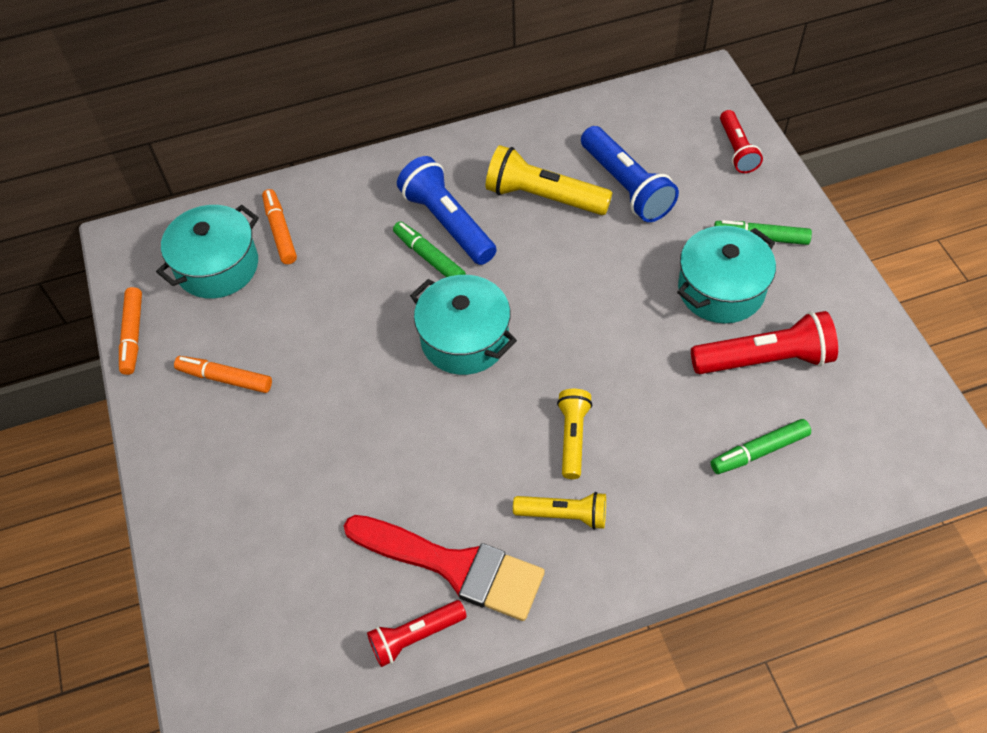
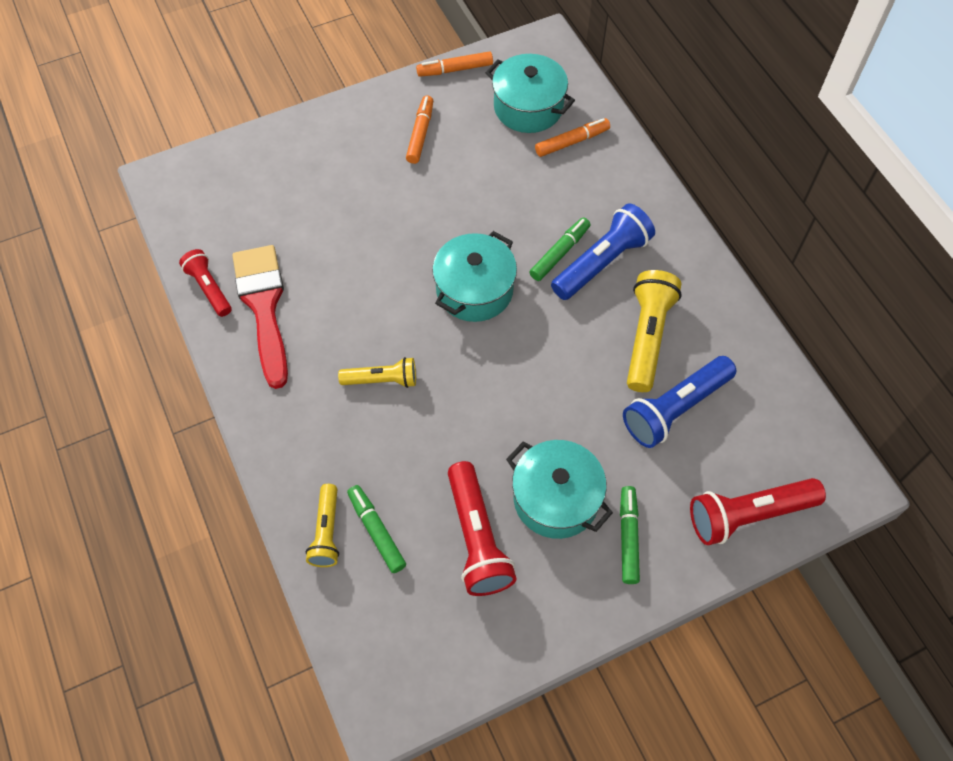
camera: 80 degrees right, 5 degrees up
red brush [344,515,545,621] -> red brush turned 150 degrees clockwise [232,245,288,389]
yellow flashlight [513,492,606,530] -> yellow flashlight moved to [306,484,339,567]
red flashlight [720,110,763,173] -> red flashlight [690,478,826,545], size x1.61

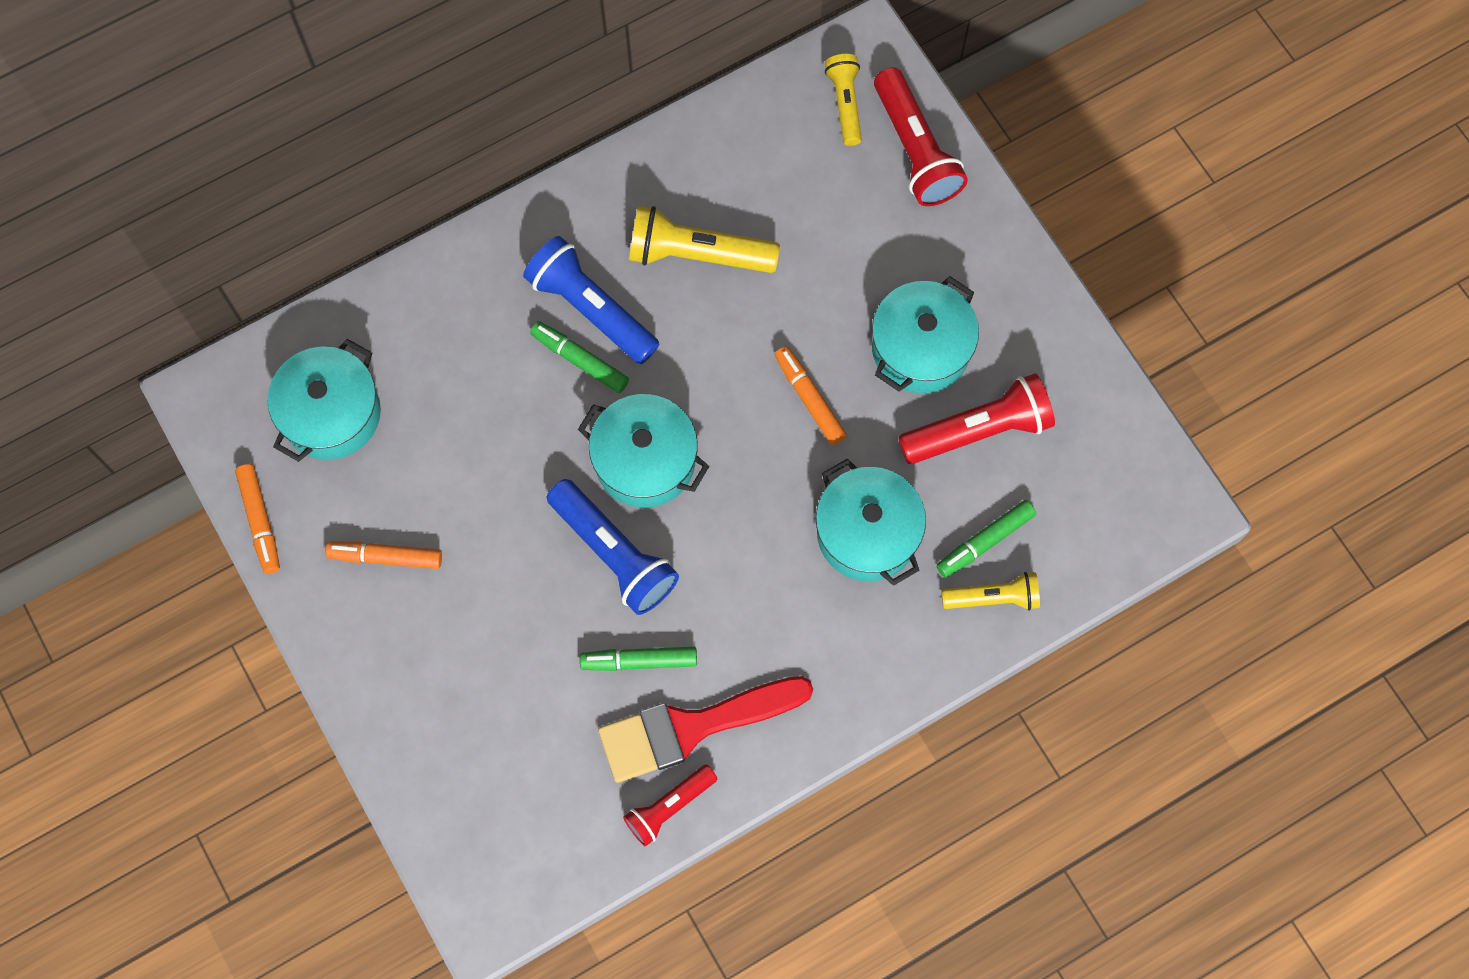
camera: 95 degrees left, 10 degrees up
yellow flashlight [338,357,416,388] -> yellow flashlight moved to [825,54,862,146]
orange marker [535,118,610,157] -> orange marker moved to [774,346,847,445]
green marker [620,486,640,584] -> green marker moved to [580,647,697,671]
blue flashlight [623,356,736,448] -> blue flashlight moved to [547,479,679,615]
none -> turquoise pot [816,458,926,586]

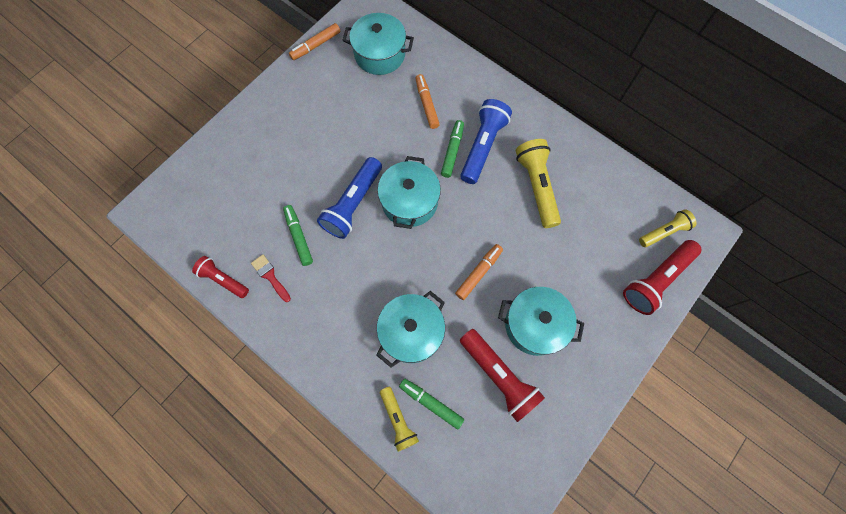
camera: 70 degrees right, 0 degrees up
orange marker [325,542,442,569] -> orange marker moved to [415,74,440,129]
red brush [598,676,813,783] -> red brush [251,254,291,302], size x0.46

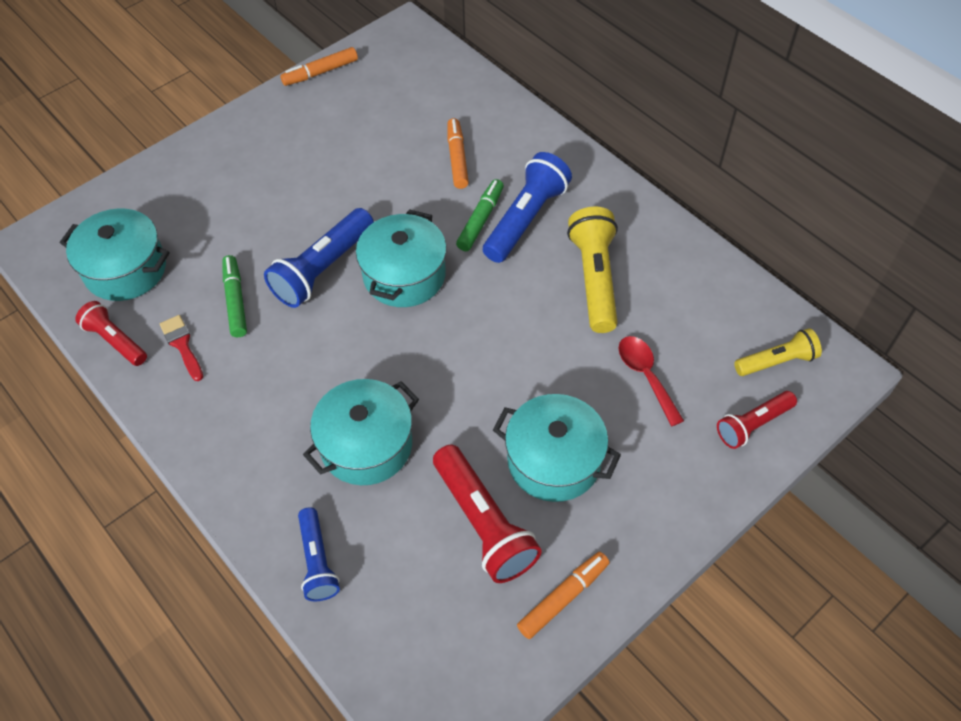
camera: 10 degrees right, 15 degrees down
turquoise pot [342,13,414,75] -> turquoise pot moved to [60,208,170,301]
yellow flashlight [380,387,419,452] -> blue flashlight [298,507,340,601]
green marker [399,378,464,430] -> none
orange marker [455,244,503,300] -> orange marker moved to [517,552,610,639]
red flashlight [623,240,701,315] -> red flashlight [717,391,797,449], size x0.62
none -> red spoon [618,336,684,426]

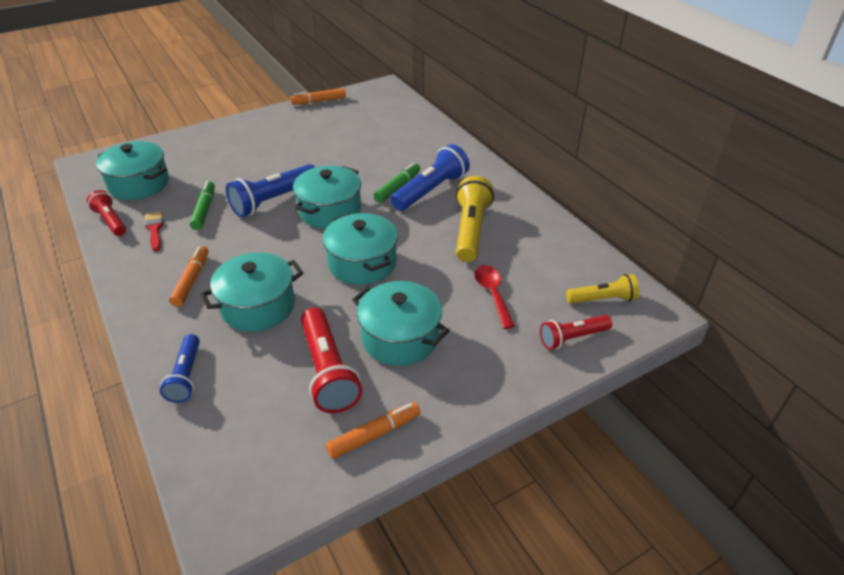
camera: 10 degrees right, 15 degrees down
orange marker [447,118,469,189] -> orange marker moved to [169,246,208,307]
none -> turquoise pot [322,213,398,285]

